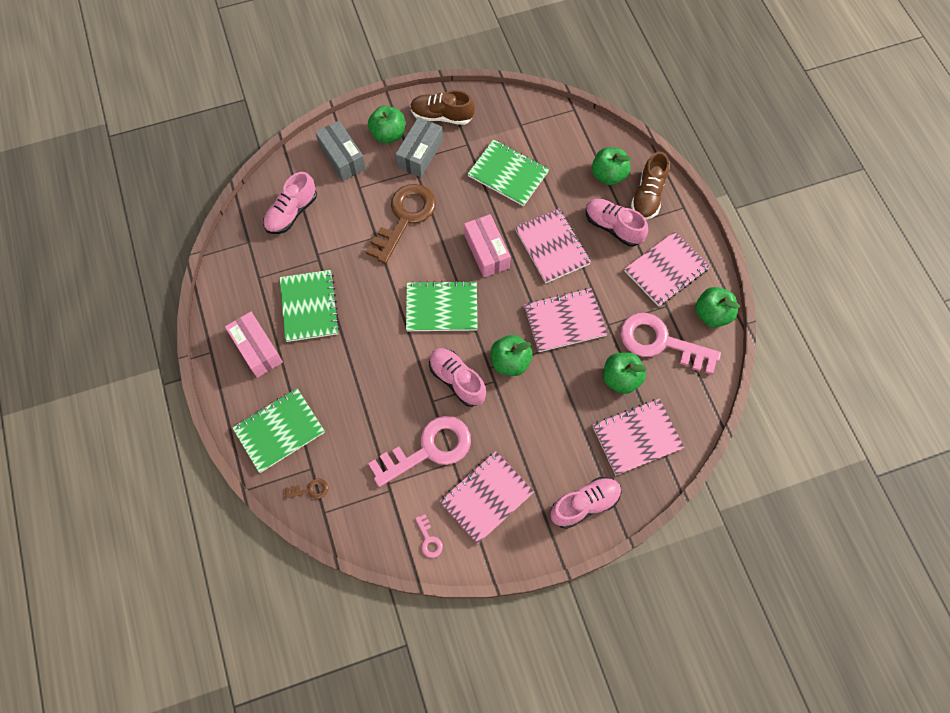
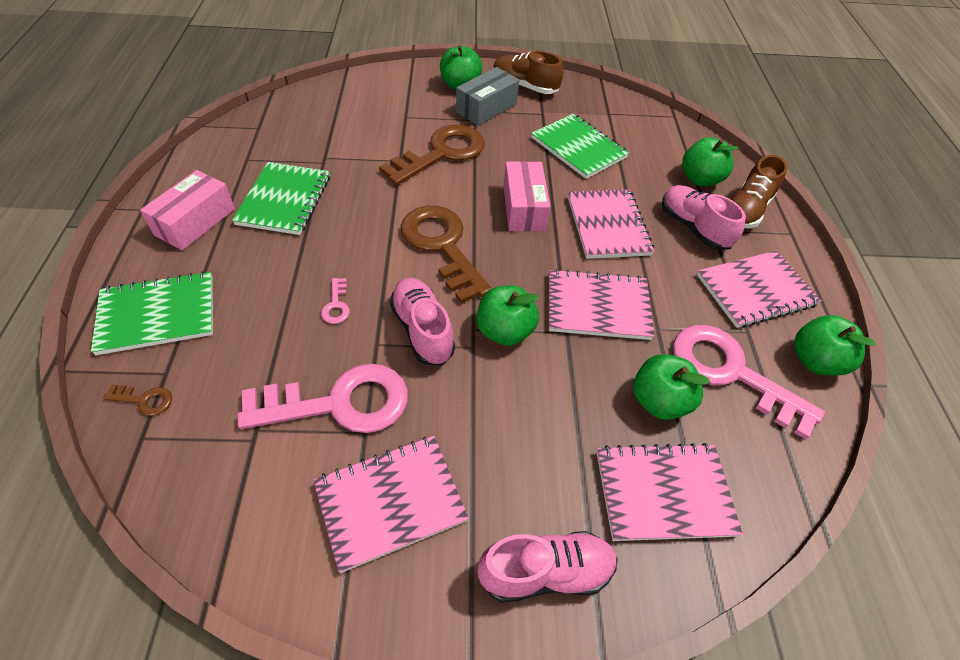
camera: 15 degrees right, 15 degrees down
pink box [225,312,283,378] -> pink box turned 45 degrees clockwise [140,170,235,251]
pink shoe [263,172,317,234] -> none
grey box [315,121,366,181] -> none
green notebook [406,280,478,331] -> brown key [401,206,492,304]
pink key [415,514,443,558] -> pink key moved to [321,278,350,324]

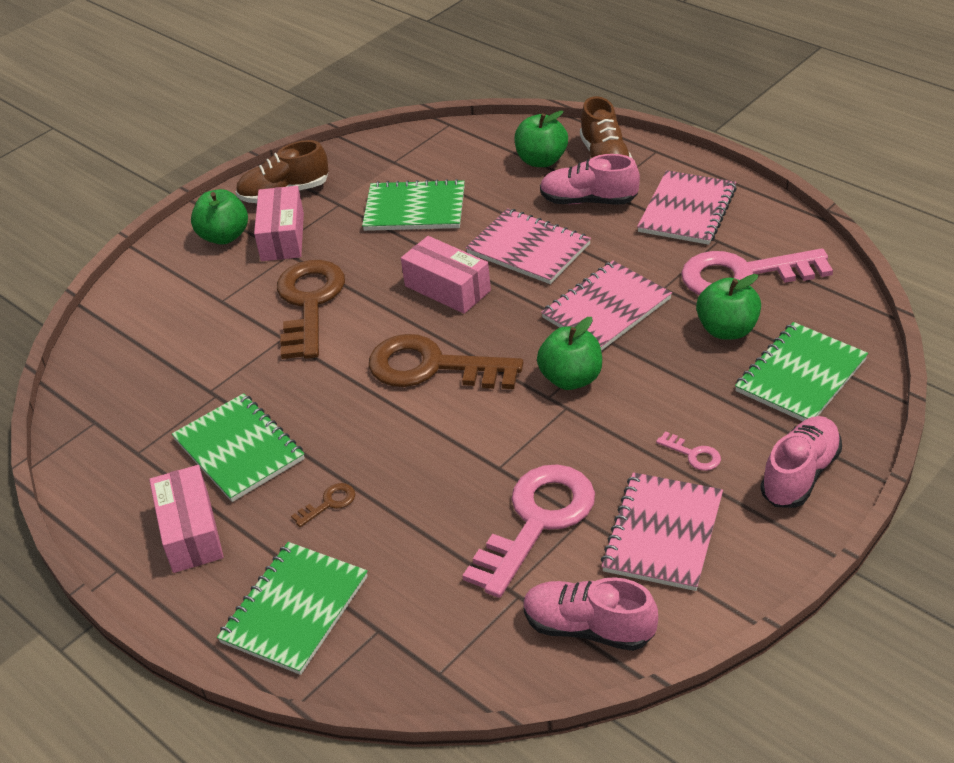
camera: 40 degrees left, 10 degrees down
brown key [103,385,172,416] -> brown key moved to [291,483,355,527]
pink key [321,278,350,324] -> pink key moved to [656,431,721,471]
pink shoe [390,278,455,365] -> pink shoe moved to [523,577,658,651]
grey box [456,67,519,126] -> pink box [254,186,304,261]
pink notebook [596,443,743,541] -> green notebook [735,322,868,421]
green apple [794,315,876,376] -> none

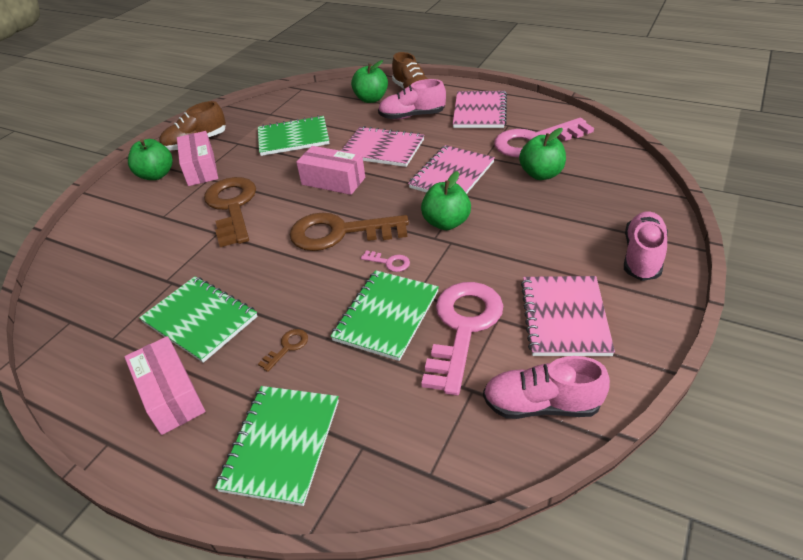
camera: 15 degrees left, 0 degrees up
pink key [656,431,721,471] -> pink key moved to [361,250,410,272]
green notebook [735,322,868,421] -> green notebook moved to [330,270,439,361]

